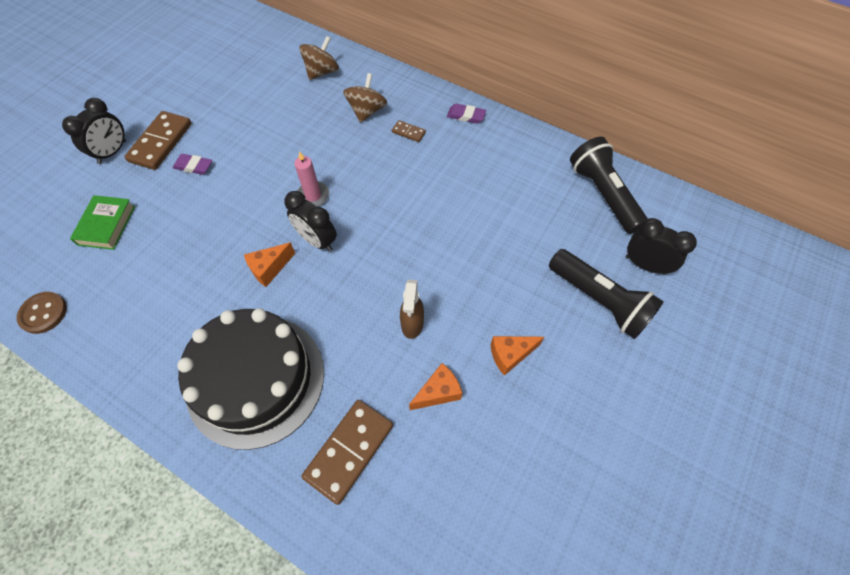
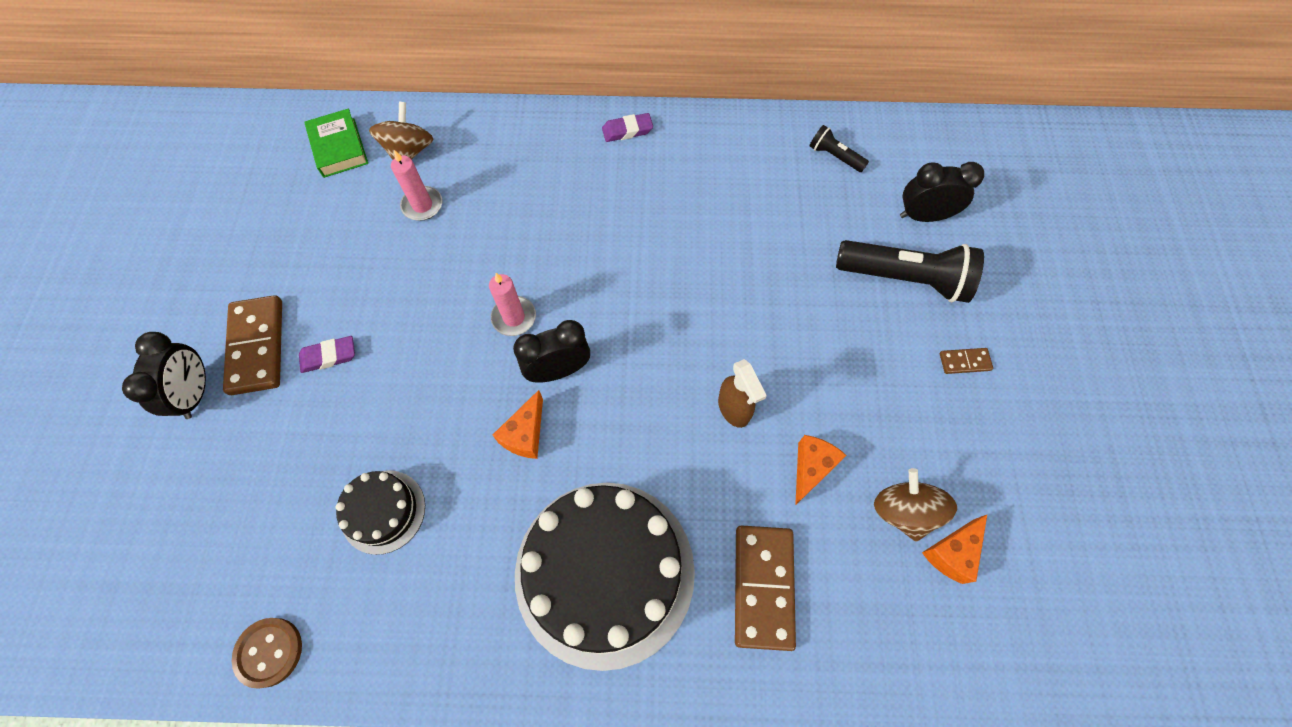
camera: 30 degrees left, 5 degrees up
green book [70,195,135,250] -> green book moved to [304,109,368,178]
black clock [285,191,337,252] -> black clock turned 150 degrees clockwise [513,320,590,383]
brown spinning top [343,73,387,123] -> brown spinning top moved to [874,468,957,542]
brown domino [392,120,426,142] -> brown domino moved to [940,348,993,374]
orange cheese [491,336,544,376] -> orange cheese moved to [922,515,987,584]
black flashlight [570,137,648,234] -> black flashlight [809,125,869,172], size x0.49
none -> black cake [336,470,425,555]
none -> pink candle [391,150,442,221]

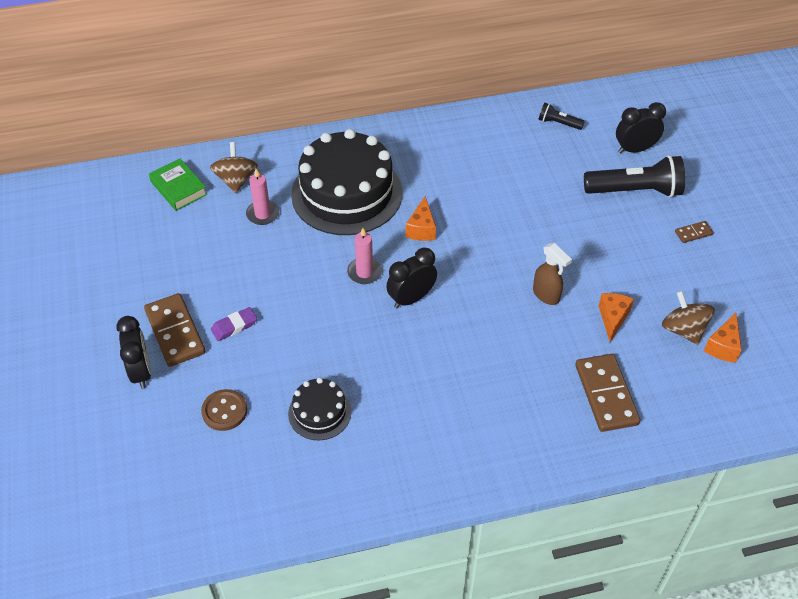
camera: 15 degrees left, 15 degrees down
brown button [232,618,302,689] -> brown button moved to [201,389,247,431]
orange cheese [493,390,543,459] -> orange cheese moved to [406,196,436,241]
black cake [515,483,695,671] -> black cake moved to [291,129,402,235]
purple eraser [602,113,653,142] -> none

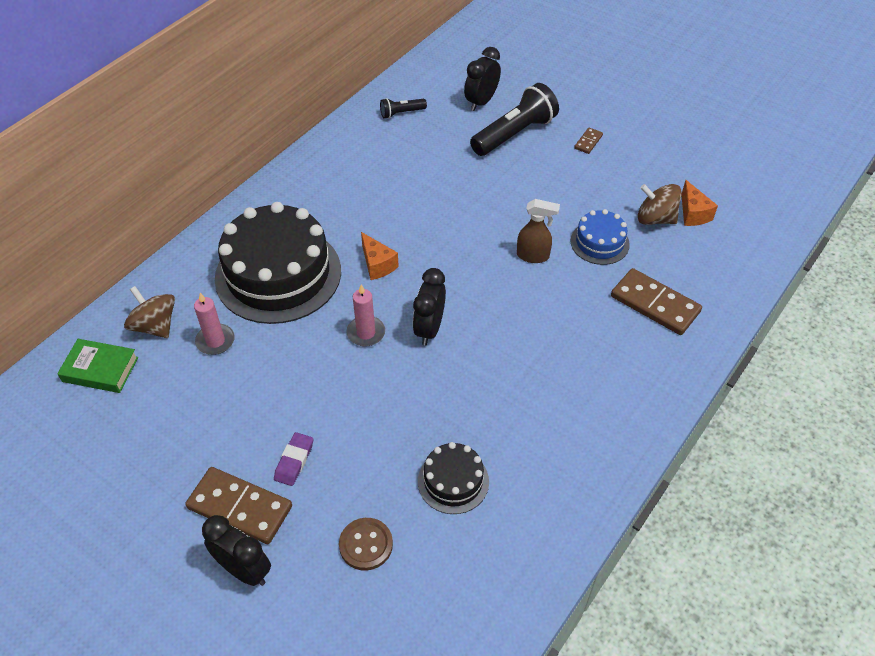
camera: 40 degrees left, 0 degrees up
orange cheese [599,293,634,342] -> blue cake [571,209,630,265]

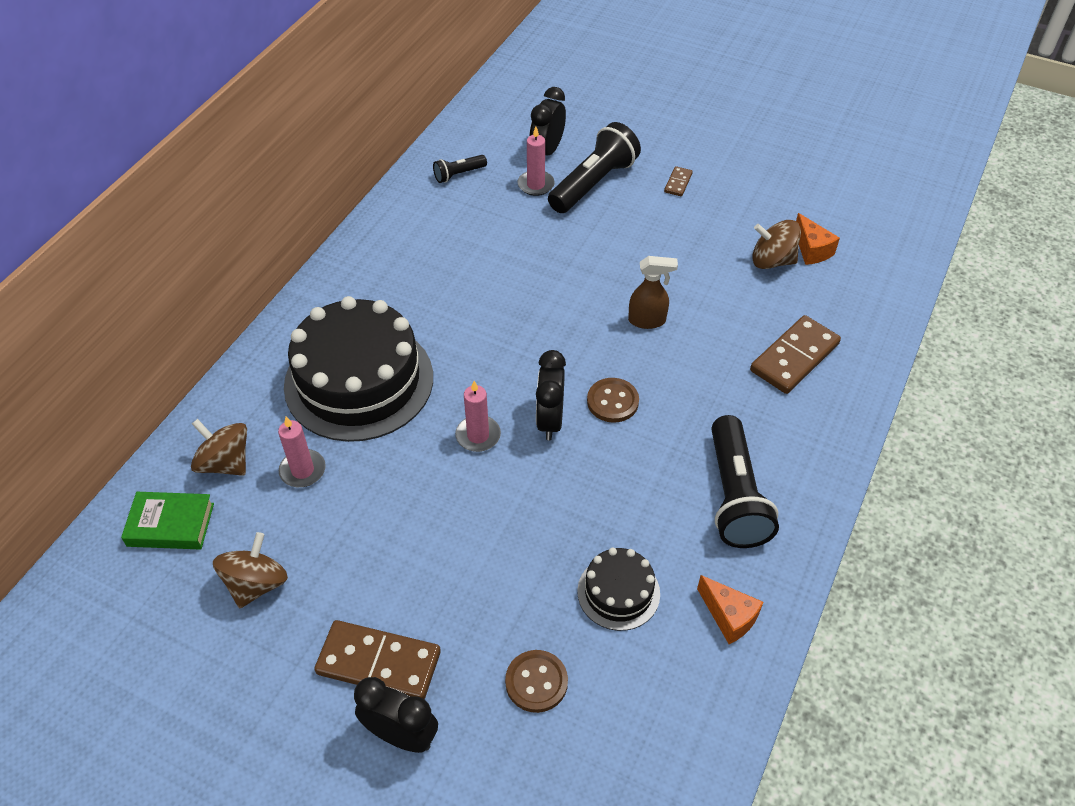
camera: 10 degrees left, 0 degrees up
purple eraser [274,432,313,486] -> none
orange cheese [361,232,399,280] -> orange cheese moved to [697,575,763,644]
blue cake [571,209,630,265] -> none
brown domino [611,268,702,335] -> brown domino turned 75 degrees counterclockwise [750,315,841,394]
none -> brown spinning top [213,532,288,608]
none -> pink candle [518,127,555,196]
none -> brown button [587,378,639,423]
none -> black flashlight [711,415,779,548]

